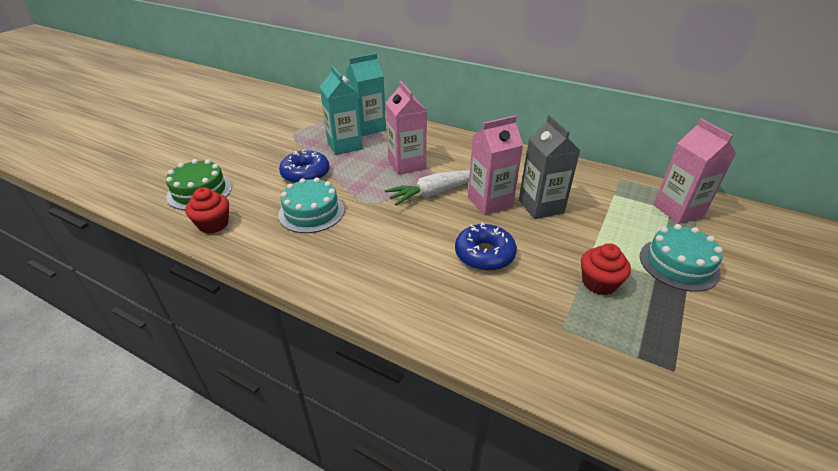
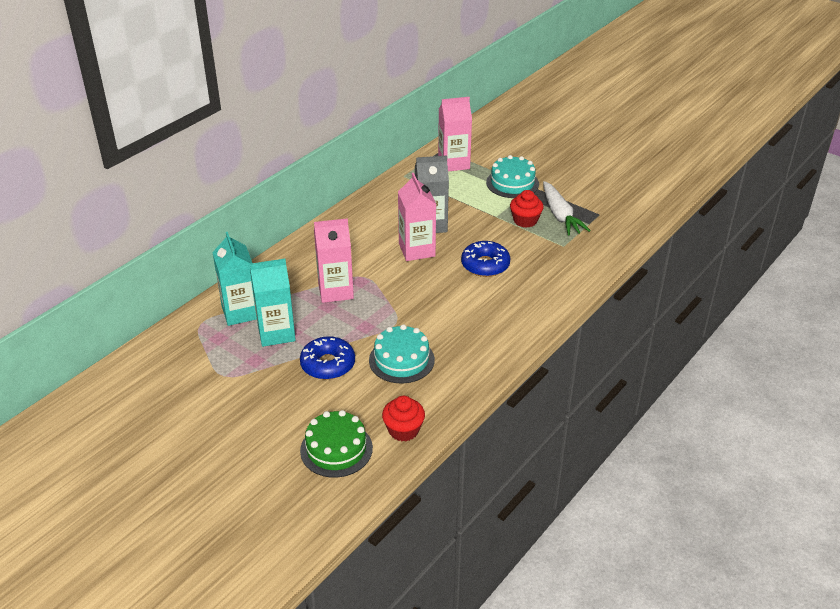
camera: 80 degrees left, 0 degrees up
white carrot [385,170,470,206] -> white carrot moved to [543,181,591,236]

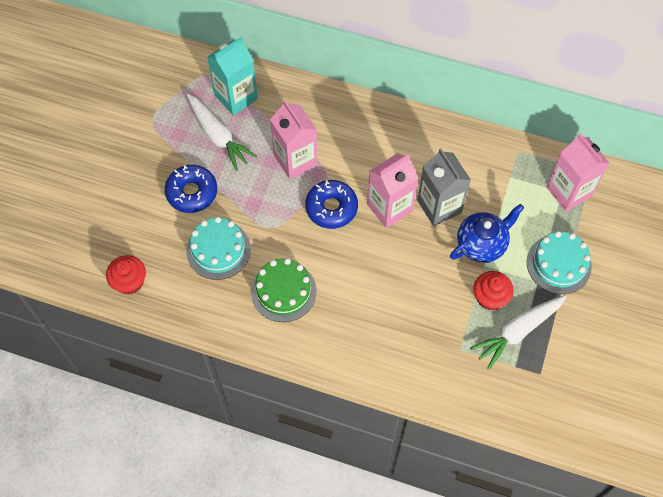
camera: 70 degrees right, 25 degrees up
turquoise carton [250,259,296,347] -> white carrot [187,94,257,171]
green cake [300,410,373,478] -> green cake moved to [251,258,317,322]
blue donut [461,241,510,277] -> blue donut moved to [305,180,358,229]
none -> blue teapot [450,204,524,263]

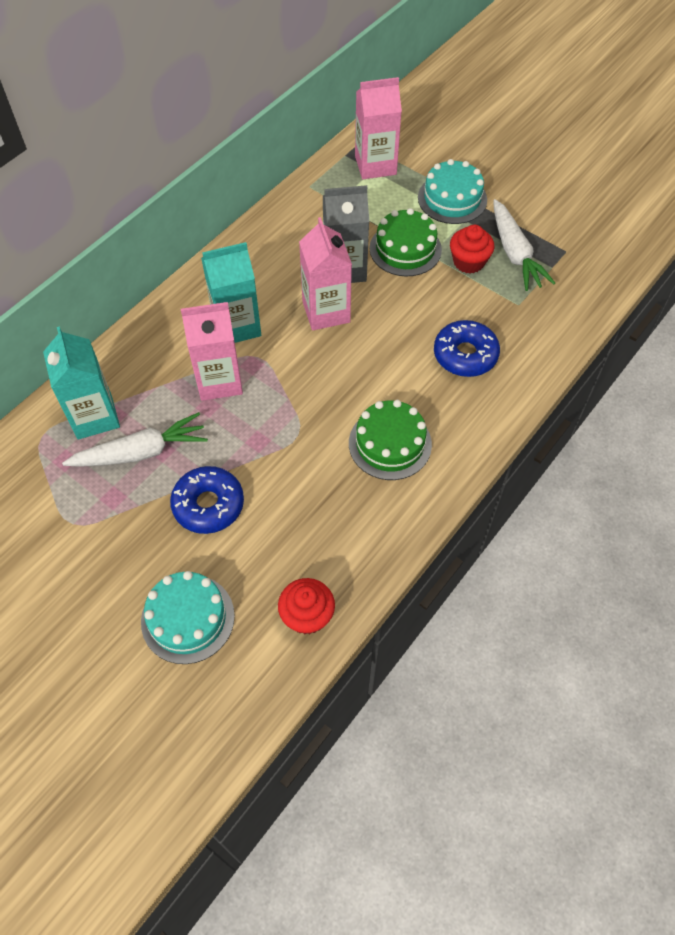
camera: 70 degrees left, 5 degrees down
turquoise cake [186,217,251,280] -> turquoise cake moved to [141,571,235,664]
blue donut [305,180,358,229] -> blue donut moved to [434,320,500,377]
blue teapot [450,204,524,263] -> green cake [370,208,442,276]
none -> turquoise carton [201,242,261,343]

